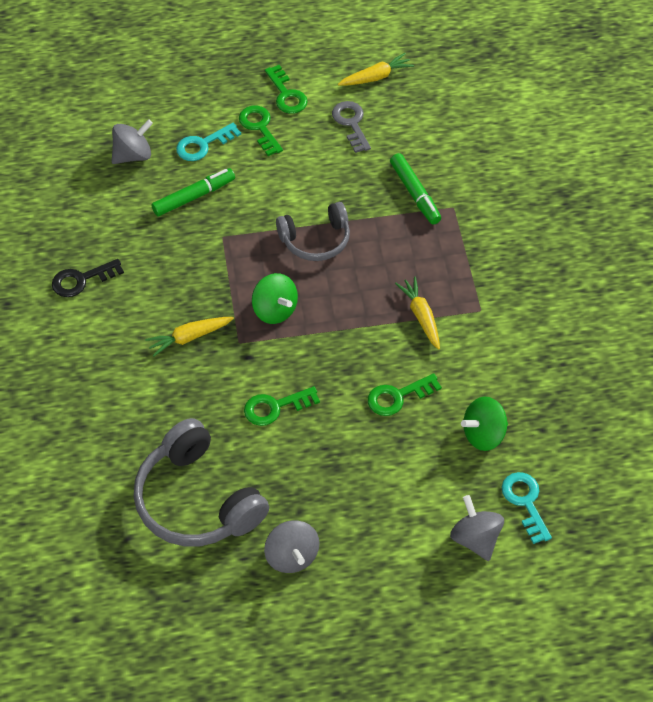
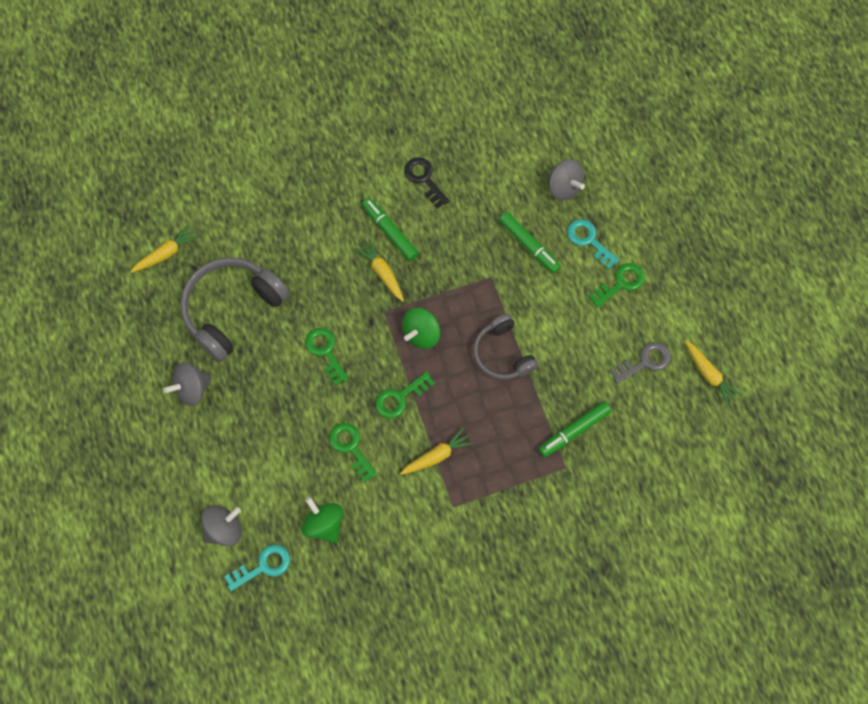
camera: 80 degrees right, 15 degrees up
green key [265,65,308,114] -> green key moved to [375,371,435,418]
none -> yellow carrot [130,224,199,273]
none -> green marker [362,198,419,261]

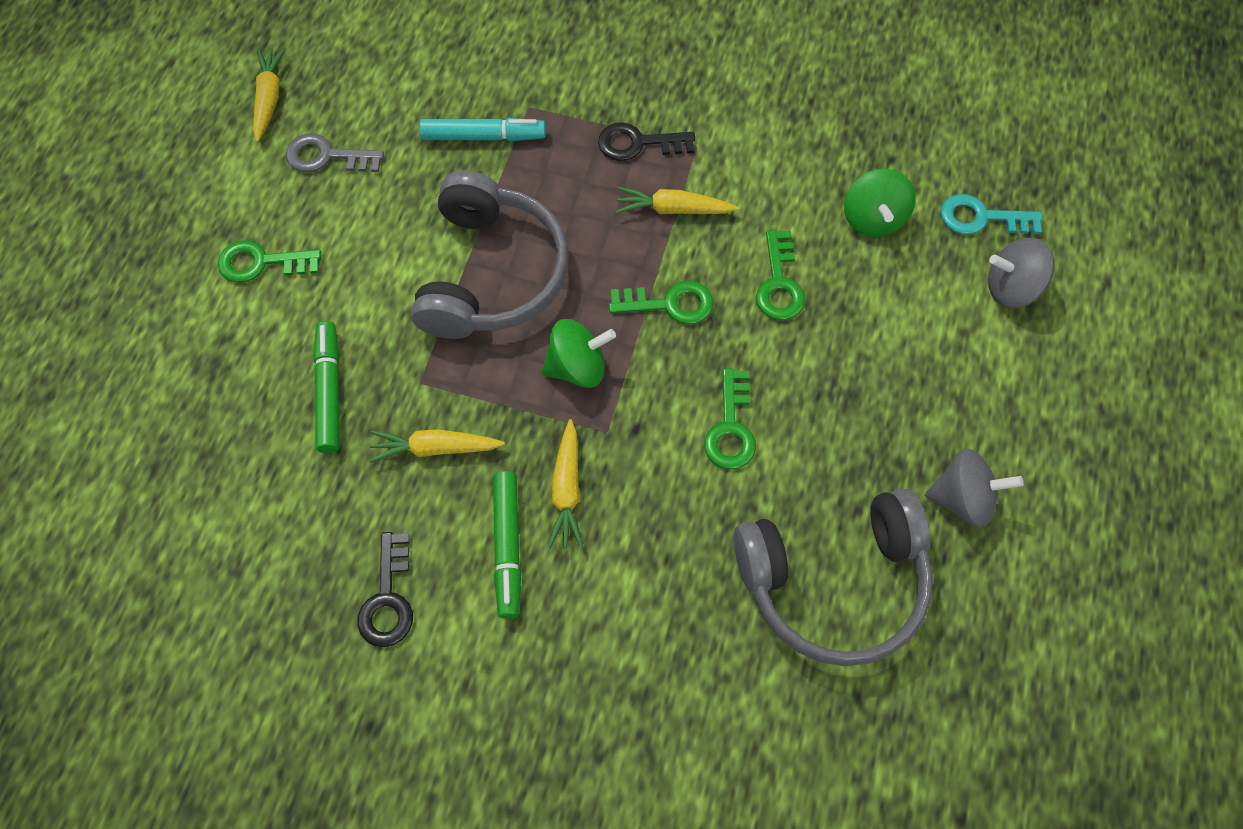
camera: 145 degrees left, 5 degrees down
yellow carrot [130,224,199,273] -> yellow carrot moved to [369,429,505,463]
grey headphones [473,314,538,380] -> grey headphones [411,170,569,339], size x1.61
green marker [538,402,611,457] -> turquoise marker [419,118,546,141]
grey spinning top [549,159,585,201] -> none
turquoise key [567,219,619,270] -> none
none -> black key [598,123,695,161]

